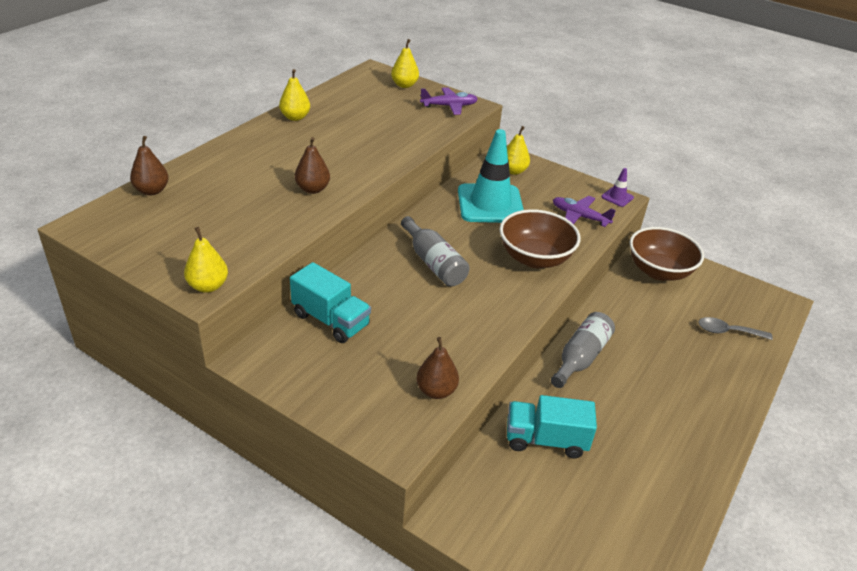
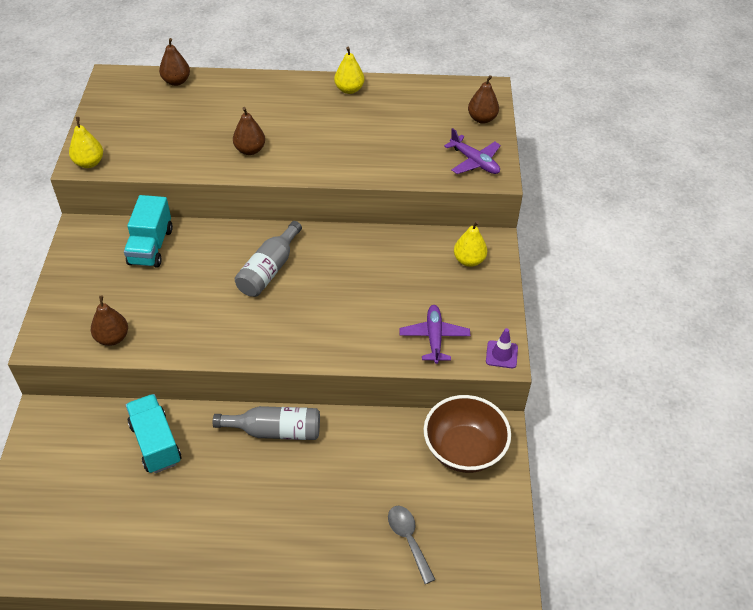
camera: 60 degrees right, 10 degrees up
yellow pear [391,39,419,88] -> brown pear [468,75,499,124]
turquoise traffic cone [458,129,524,223] -> none
brown bowl [500,209,581,268] -> none

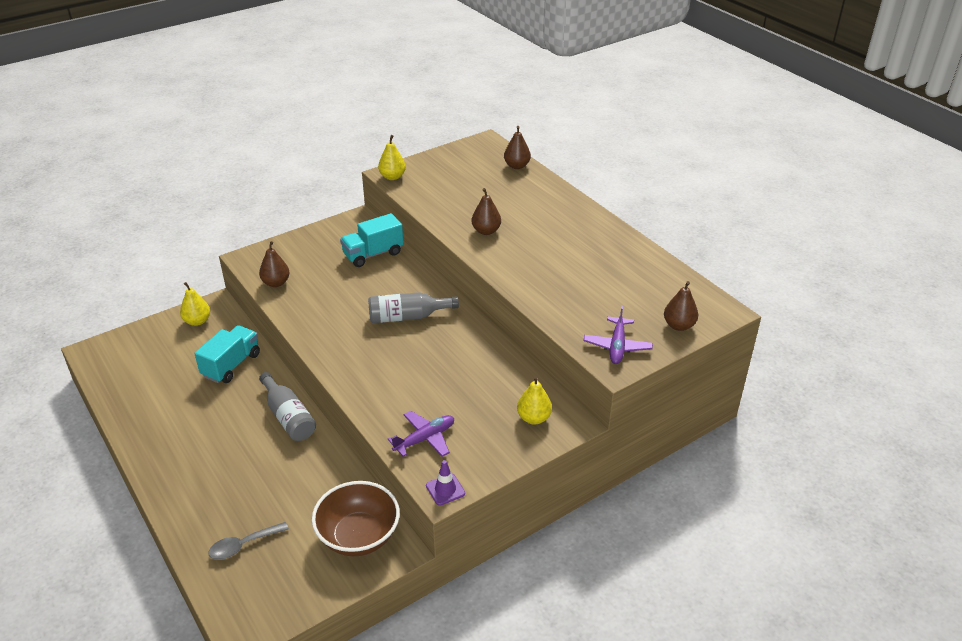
camera: 55 degrees right, 10 degrees down
yellow pear [334,47,364,94] -> yellow pear moved to [180,282,210,326]
grey spoon [388,506,435,584] -> grey spoon turned 150 degrees counterclockwise [208,522,289,560]

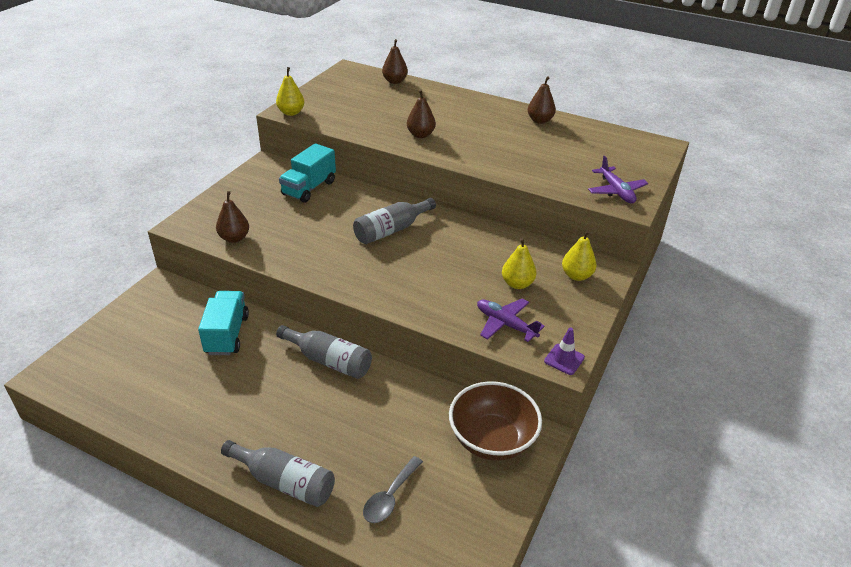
camera: 30 degrees left, 0 degrees up
yellow pear [180,282,210,326] -> yellow pear moved to [502,238,537,289]
purple plane [388,411,454,457] -> purple plane turned 75 degrees counterclockwise [477,299,545,342]
brown pear [664,281,698,331] -> brown pear moved to [528,76,556,124]
none -> grey bottle [221,440,335,507]

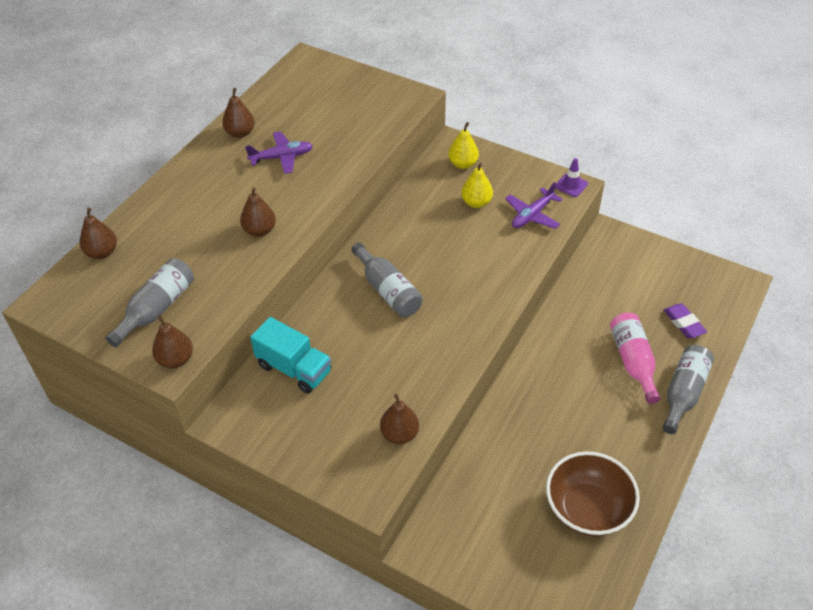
camera: 85 degrees left, 10 degrees up
turquoise truck [198,291,249,355] -> none
yellow pear [276,67,304,116] -> brown pear [152,315,193,368]
grey bottle [276,325,372,379] -> grey bottle moved to [106,258,194,347]
grey spoon [363,456,423,523] -> purple eraser [664,303,707,338]
brown bowl [449,381,542,461] -> brown bowl moved to [546,451,640,537]
purple plane [588,156,648,204] -> purple plane moved to [245,131,313,174]
none -> pink bottle [610,312,660,404]

